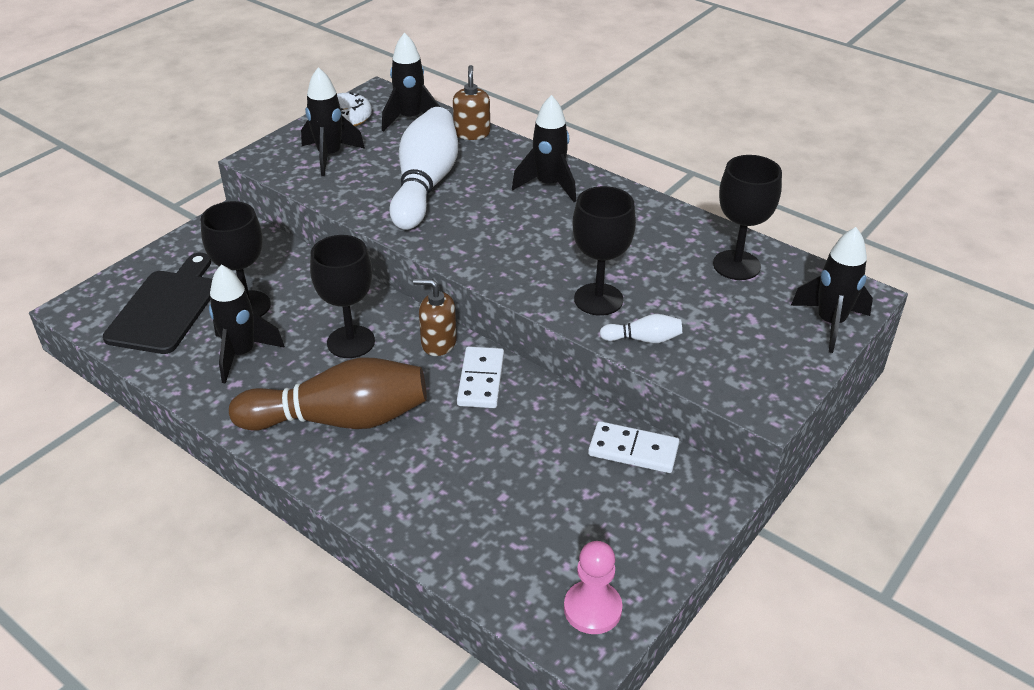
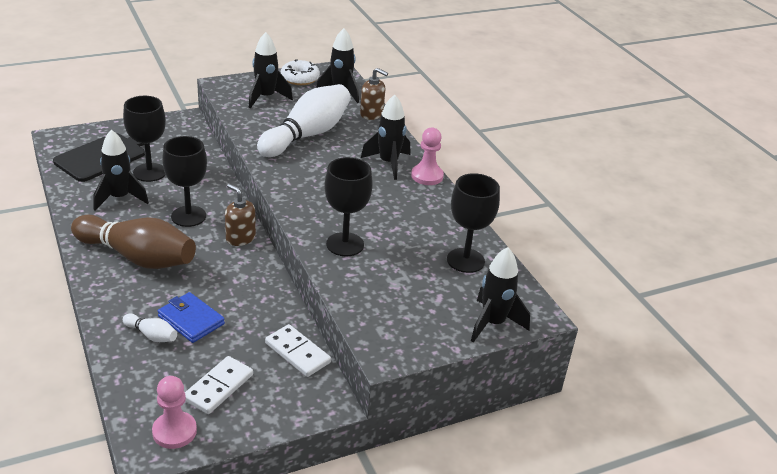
camera: 25 degrees right, 5 degrees down
brown soap dispenser [453,65,490,140] -> brown soap dispenser turned 90 degrees clockwise [360,68,388,120]
white domino [457,347,504,408] -> white domino moved to [185,356,253,414]
white bowling pin [600,314,682,343] -> white bowling pin moved to [123,314,177,342]
none -> blue wallet [158,292,225,343]
none -> pink pawn [411,128,444,185]

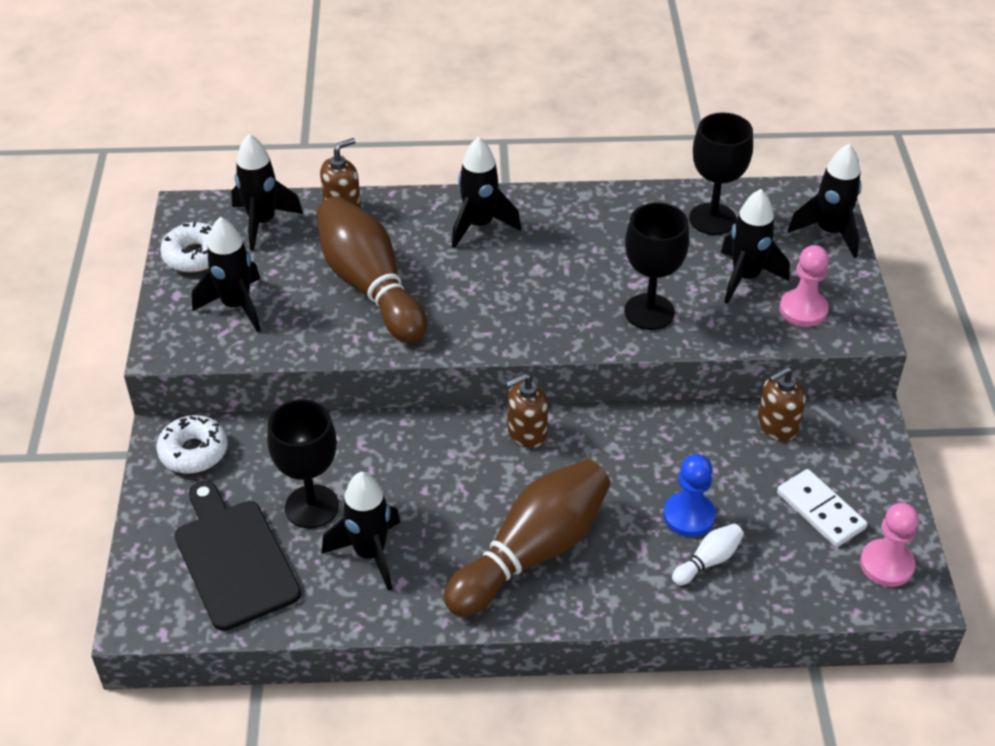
camera: 65 degrees left, 10 degrees up
blue wallet [158,292,225,343] -> blue pawn [664,454,716,537]
black goblet [162,136,207,227] -> none
white bowling pin [257,84,351,157] -> brown bowling pin [316,196,427,343]
white domino [265,324,331,377] -> brown soap dispenser [758,367,806,441]
pink pawn [411,128,444,185] -> pink pawn moved to [779,245,829,327]
none -> white donut [157,415,228,474]
none -> black rocket [721,189,790,304]

